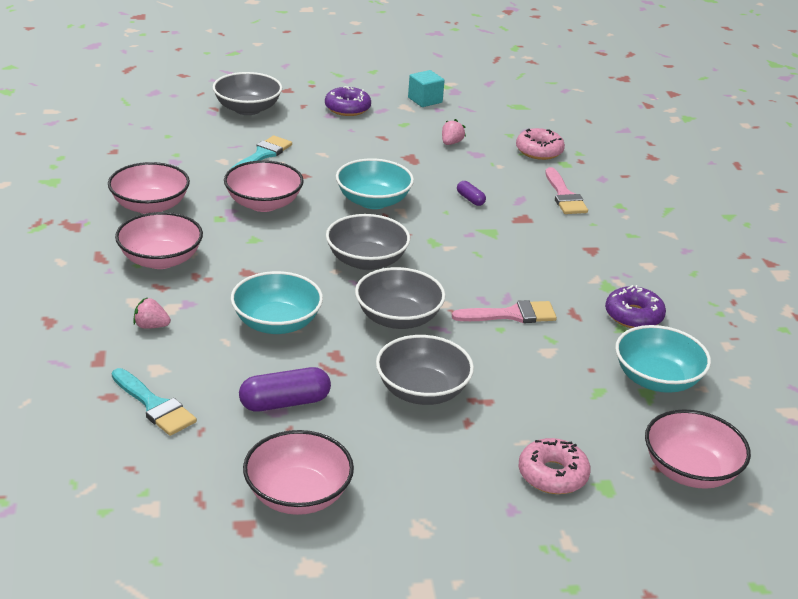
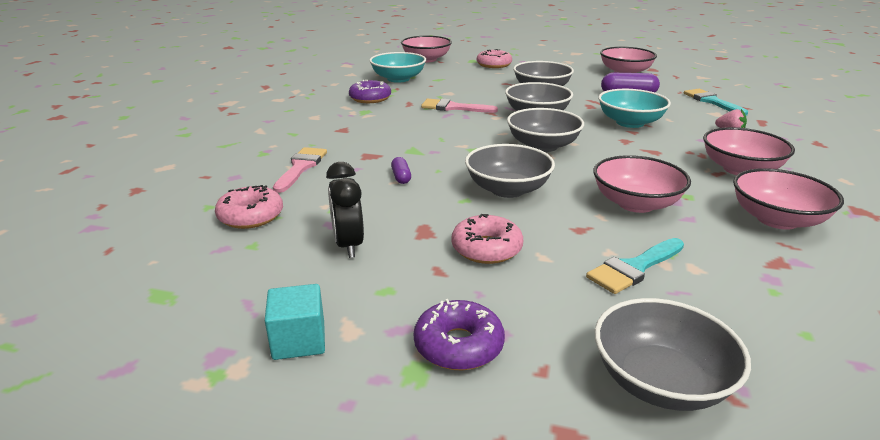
camera: 155 degrees left, 5 degrees down
turquoise bowl [336,159,414,209] -> grey bowl [465,144,555,198]
pink strawberry [442,119,466,145] -> black clock [326,162,364,258]
none -> pink donut [451,214,523,264]

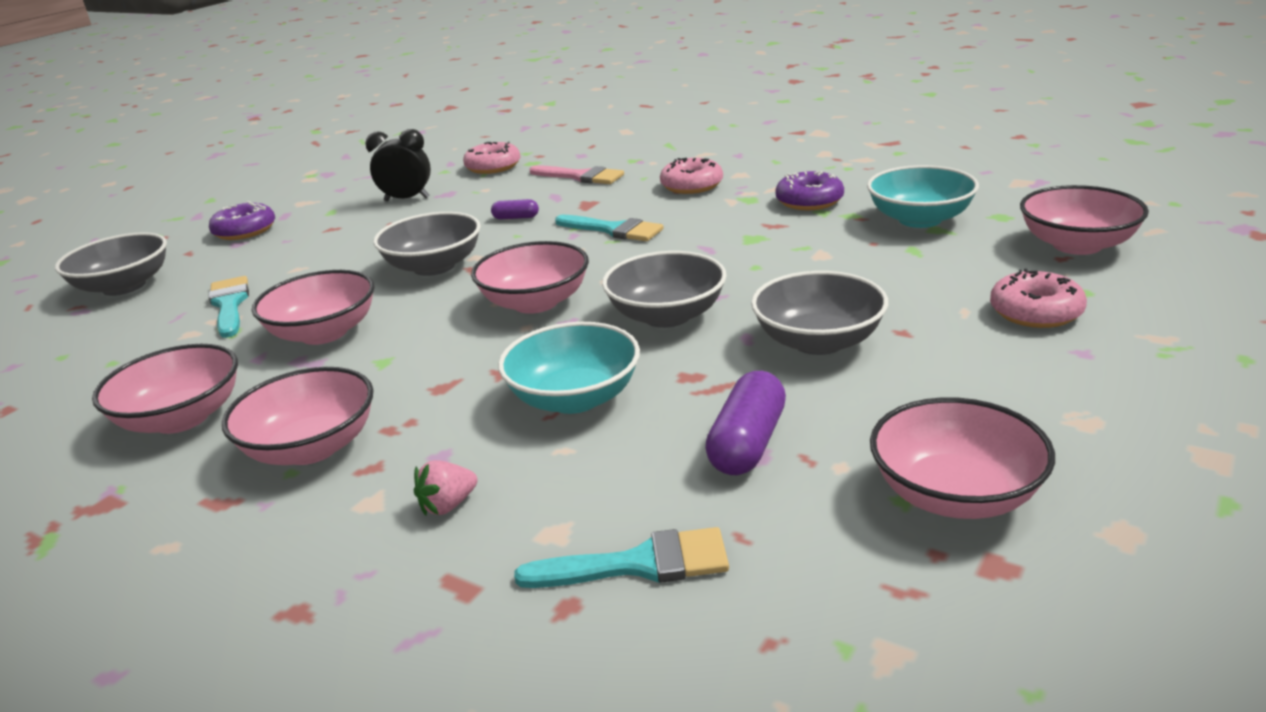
camera: 110 degrees right, 0 degrees up
turquoise cube [265,284,325,360] -> none
pink brush [421,99,498,113] -> none
pink donut [451,214,523,264] -> pink donut moved to [660,158,723,194]
grey bowl [507,108,584,152] -> pink bowl [471,241,589,314]
none -> turquoise brush [555,215,664,241]

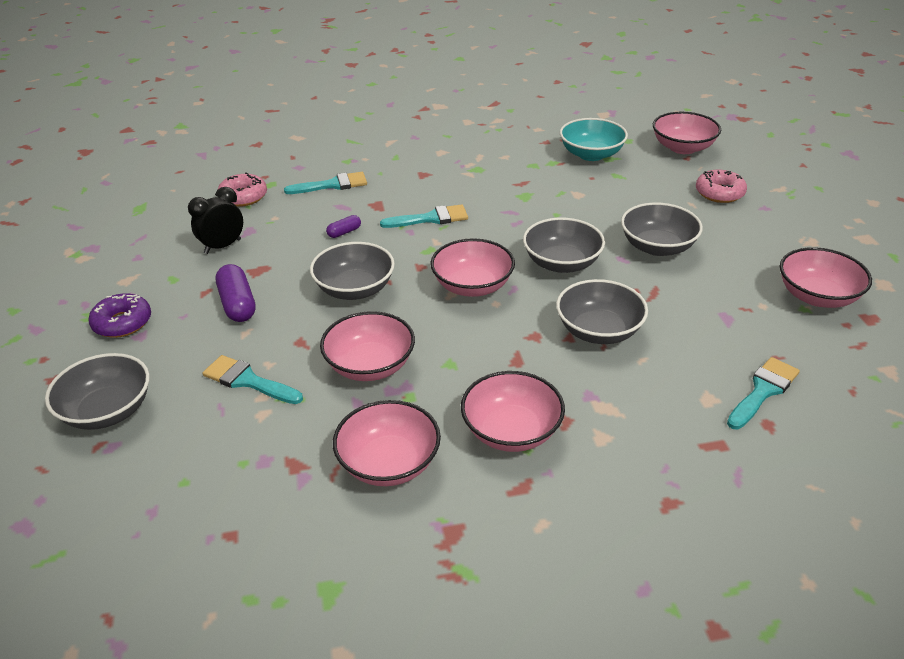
camera: 45 degrees left, 10 degrees up
pink strawberry [414,460,477,515] -> none
turquoise bowl [498,322,640,414] -> grey bowl [556,279,648,344]
pink brush [530,165,624,184] -> turquoise brush [284,172,367,194]
pink donut [660,158,723,194] -> none
purple capsule [705,371,786,475] -> purple capsule moved to [216,264,256,322]
purple donut [775,171,844,210] -> none

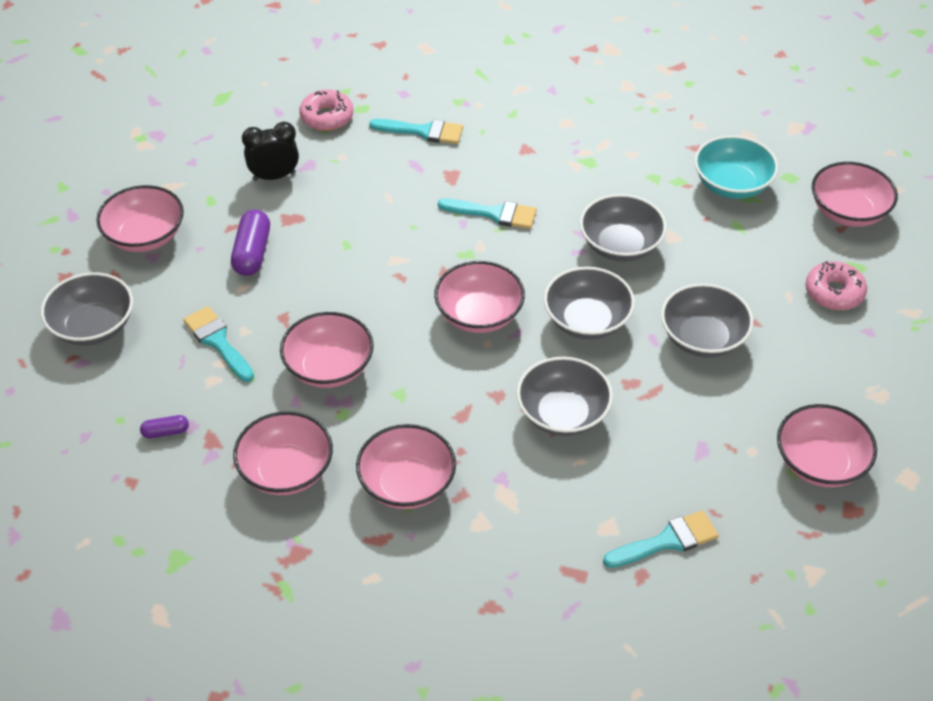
camera: 25 degrees right, 10 degrees up
purple donut [89,293,151,338] -> pink bowl [96,185,184,252]
grey bowl [310,242,395,300] -> grey bowl moved to [580,194,667,262]
purple capsule [326,215,361,238] -> purple capsule moved to [140,415,189,438]

